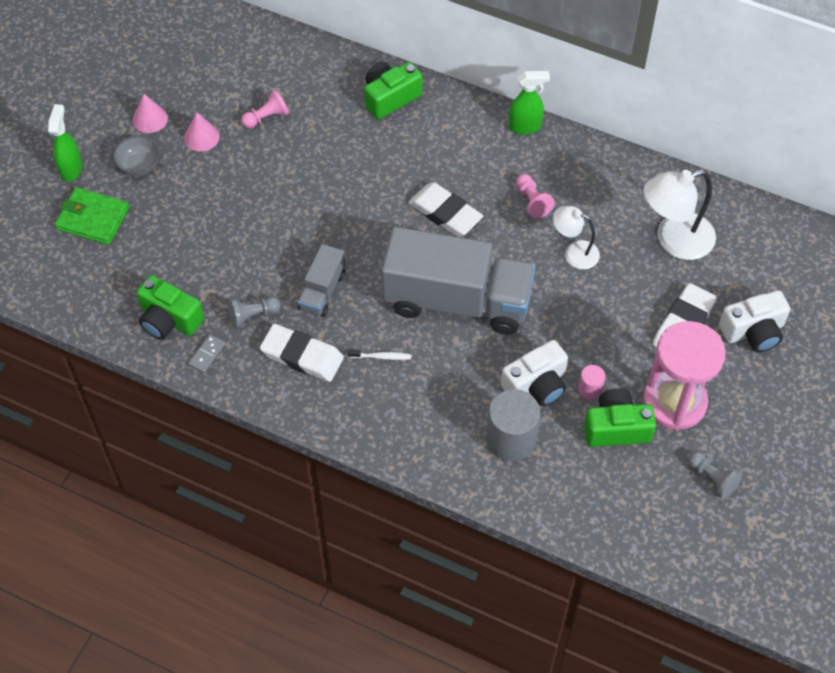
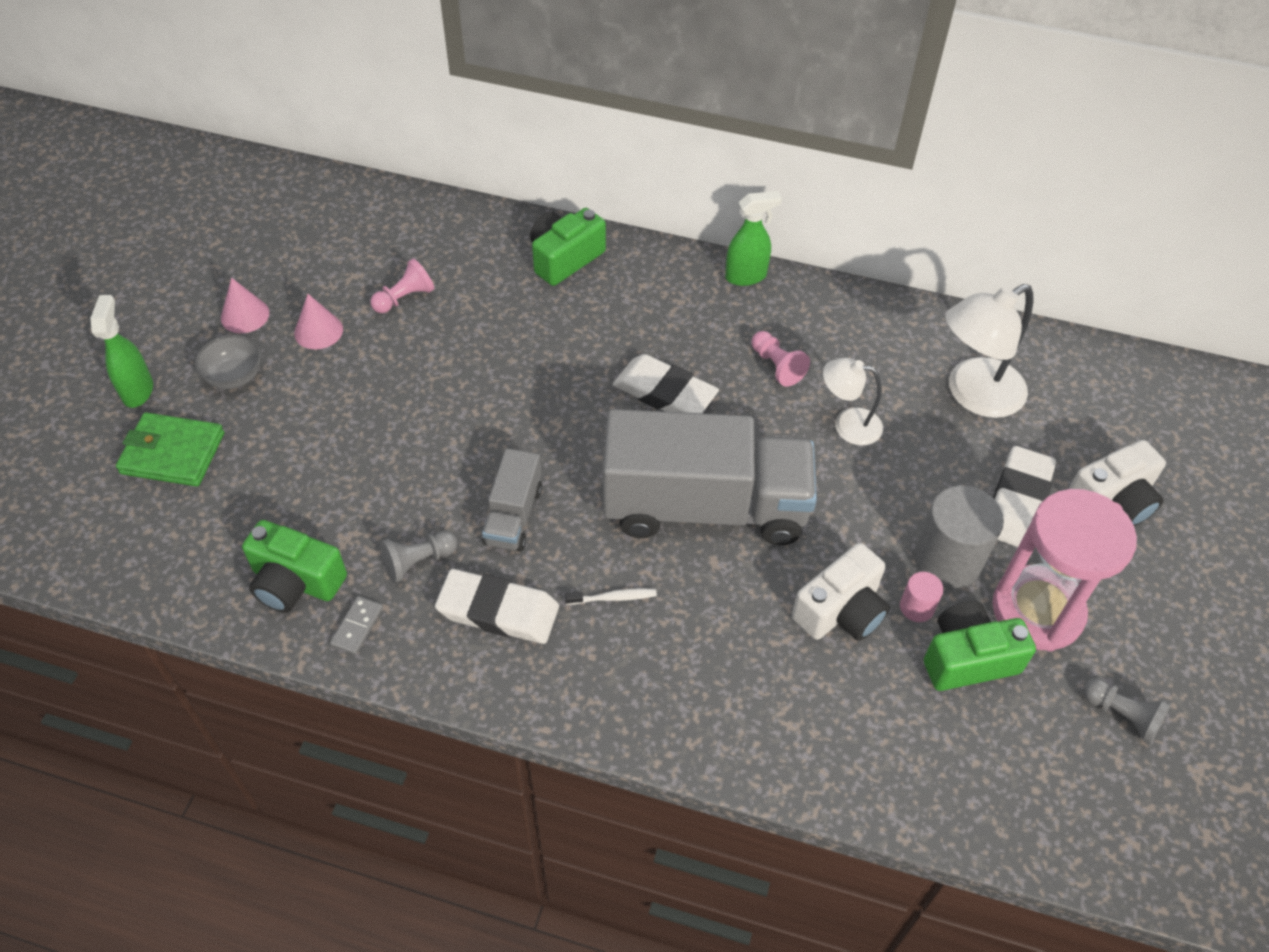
camera: 10 degrees left, 5 degrees down
grey cylinder [486,389,540,461] -> grey cylinder moved to [914,485,1004,589]

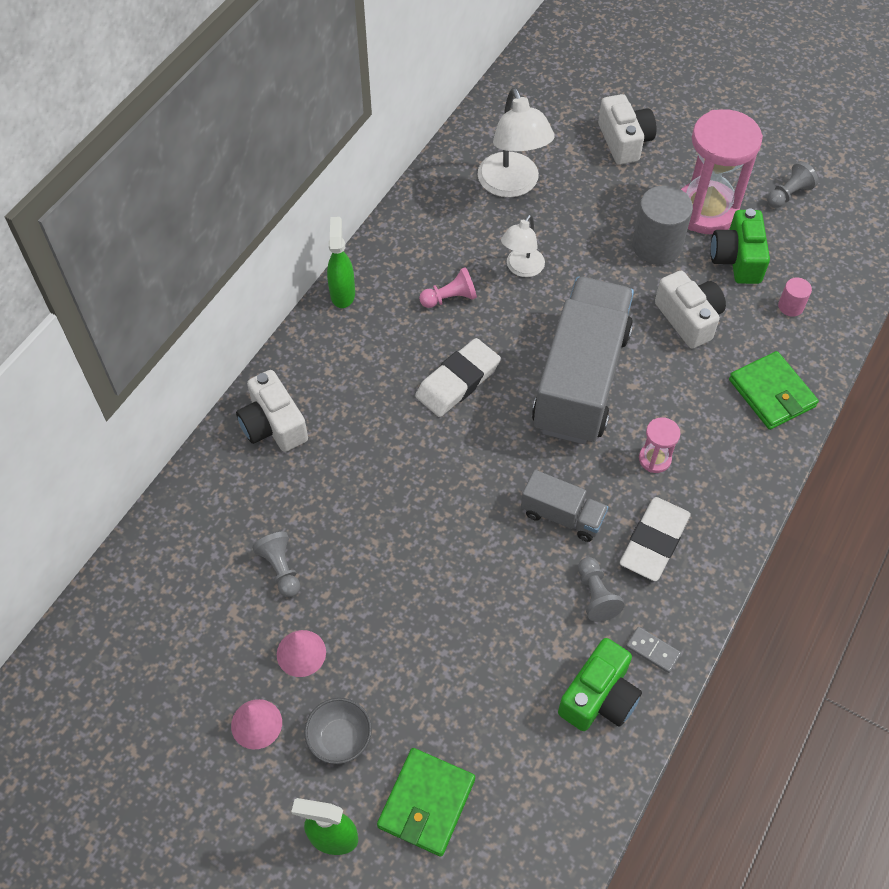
camera: 75 degrees left, 5 degrees up
pink pawn [370,258,435,313] -> grey pawn [252,532,300,597]
green camera [530,208,606,286] -> white camera [236,370,308,452]
white toothbrush [565,588,657,605] -> pink hourglass [639,417,680,473]
pink cylinder [900,572,944,622] -> pink cylinder moved to [778,277,812,317]
white eraser [993,446,1056,547] -> none
none -> green wallet [729,351,819,430]

